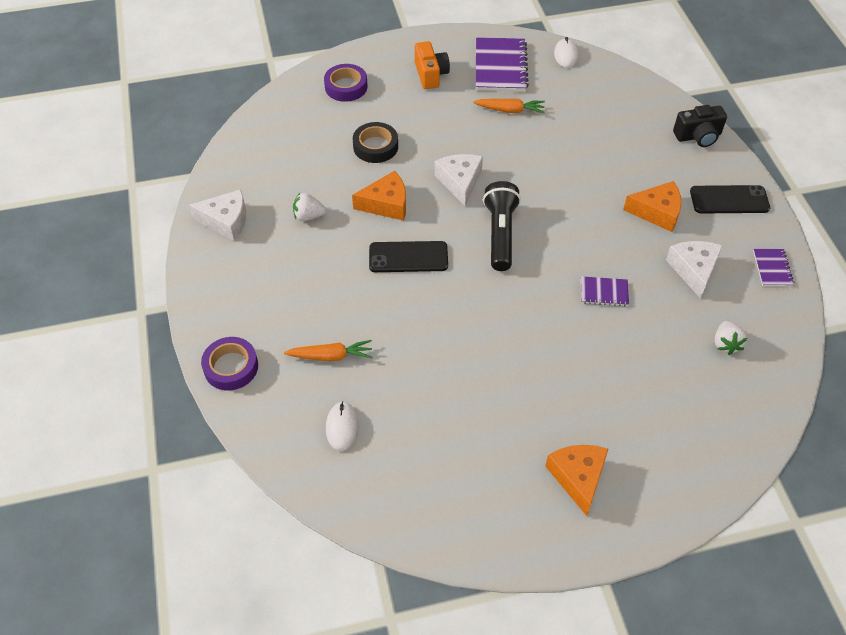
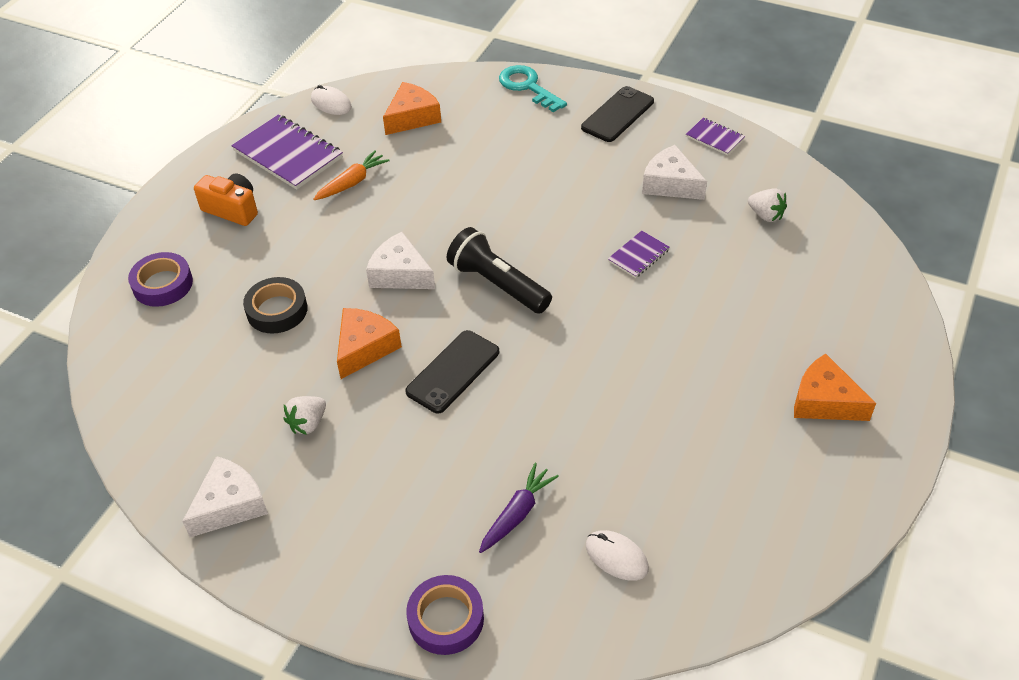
camera: 50 degrees left, 5 degrees down
orange carrot [284,340,372,361] -> purple carrot [479,463,559,553]
orange cheese [623,181,682,232] -> orange cheese moved to [383,82,441,135]
black camera [673,105,727,147] -> turquoise key [499,65,567,112]

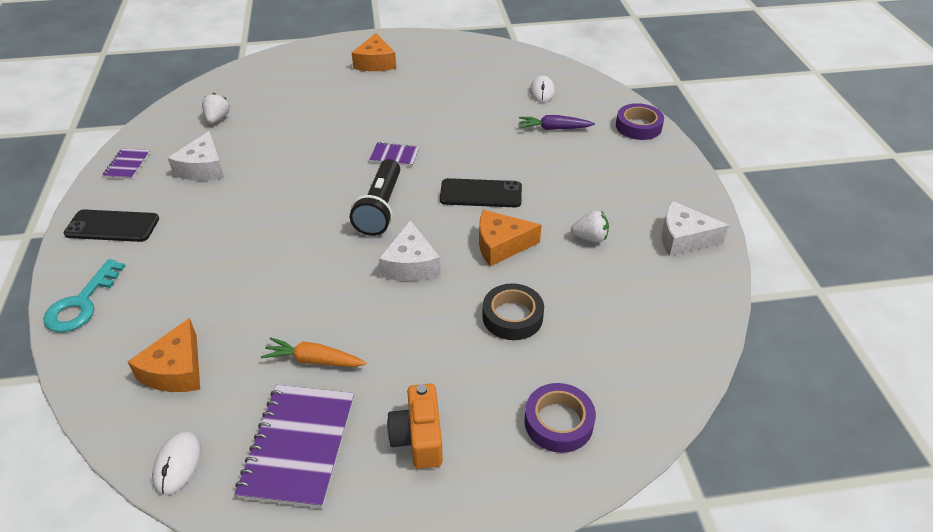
camera: 125 degrees left, 5 degrees down
orange cheese [383,82,441,135] -> orange cheese turned 90 degrees counterclockwise [128,318,200,392]
purple notebook [608,231,670,278] -> purple notebook moved to [369,142,419,166]

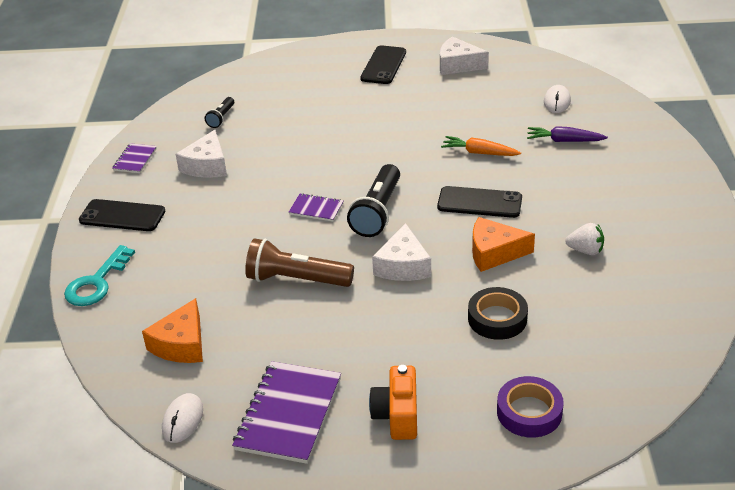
camera: 10 degrees right, 5 degrees down
white strawberry [202,93,230,124] -> black flashlight [205,97,234,128]
orange carrot [261,337,366,367] -> orange carrot moved to [441,136,521,156]
orange cheese [352,33,396,71] -> black phone [360,45,406,84]
purple notebook [369,142,419,166] -> purple notebook moved to [289,193,344,222]
purple tape [616,103,664,140] -> none
white cheese [662,201,729,256] -> white cheese moved to [440,36,489,75]
none -> brown flashlight [245,238,354,287]

